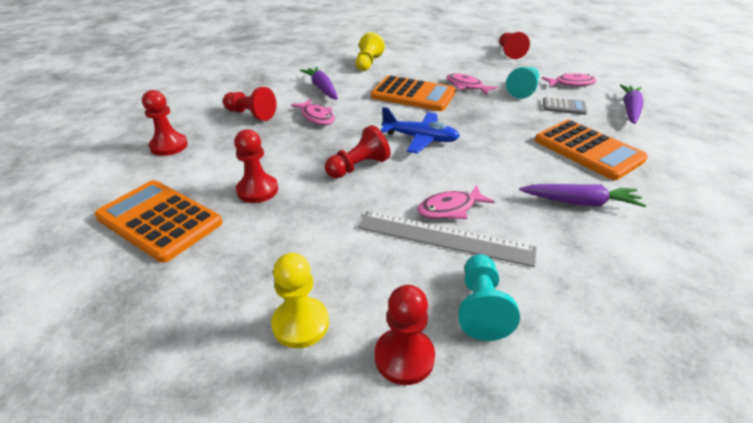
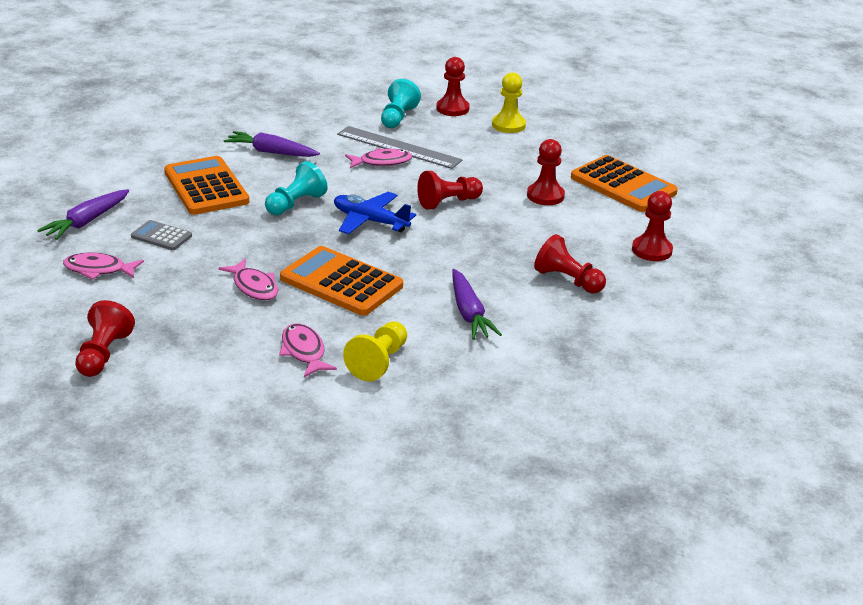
camera: 170 degrees left, 5 degrees down
pink fish [291,99,335,125] -> pink fish moved to [279,323,337,377]
turquoise pawn [506,67,539,99] -> turquoise pawn moved to [265,161,328,215]

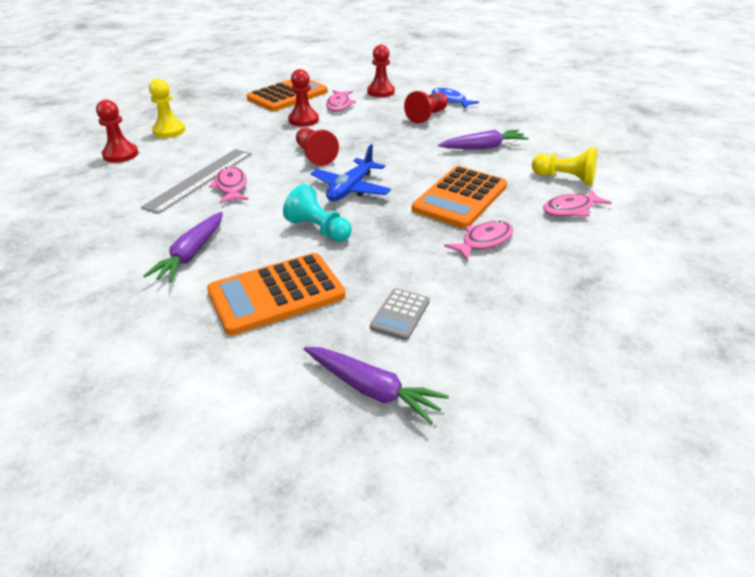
camera: 90 degrees left, 5 degrees up
pink fish [63,252,144,280] -> pink fish moved to [326,90,356,112]
red pawn [75,300,135,377] -> none
turquoise pawn [381,79,421,128] -> none
none -> blue fish [432,88,479,108]

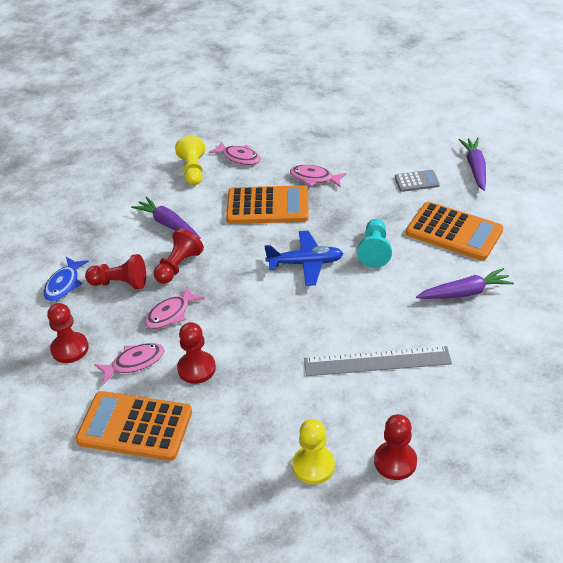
camera: 120 degrees left, 5 degrees up
pink fish [209,166,248,204] -> pink fish moved to [145,286,205,329]
red pawn [296,128,339,166] -> red pawn moved to [154,228,204,284]

